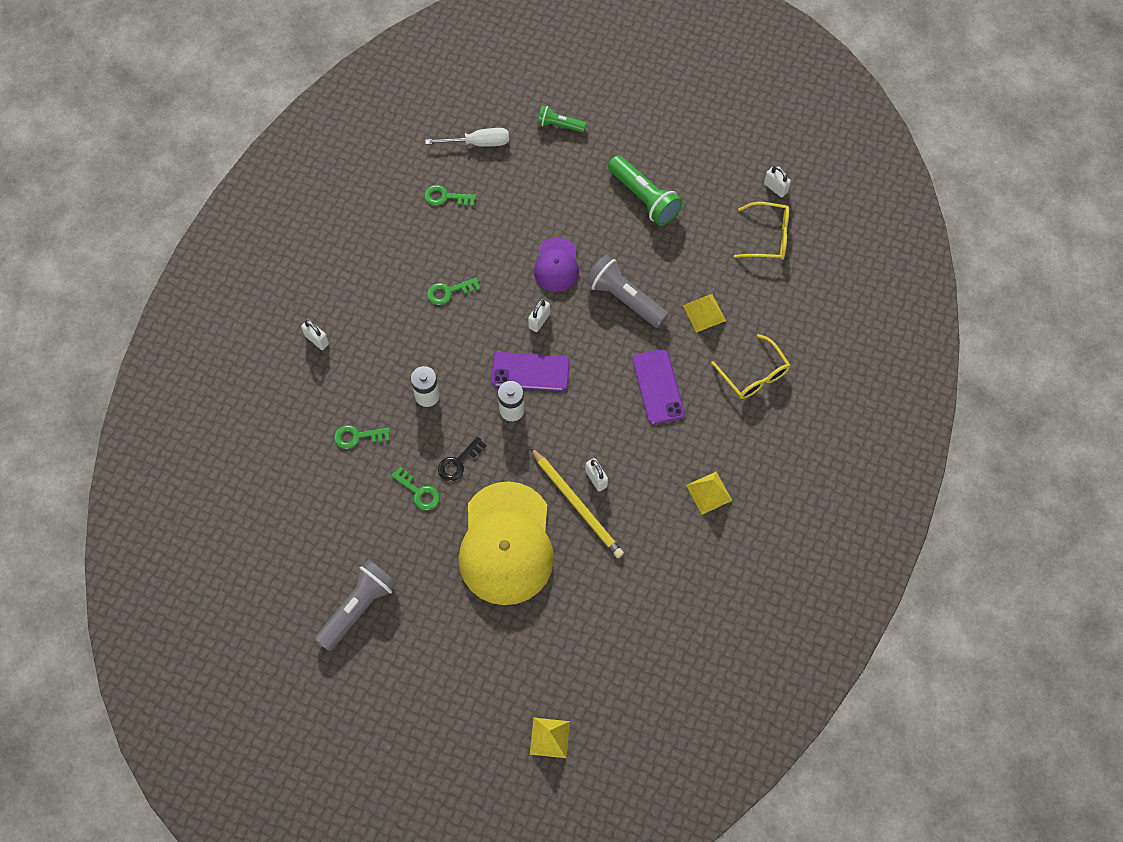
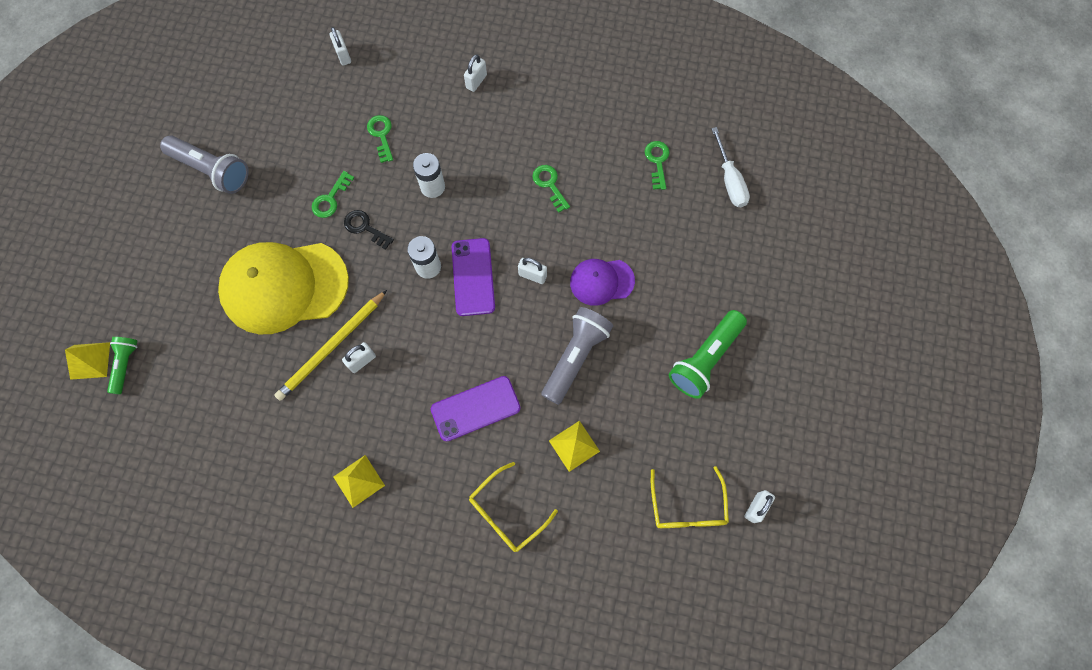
camera: 80 degrees right, 5 degrees up
green flashlight [537,105,586,133] -> green flashlight moved to [107,337,137,394]
none -> white padlock [329,27,351,65]

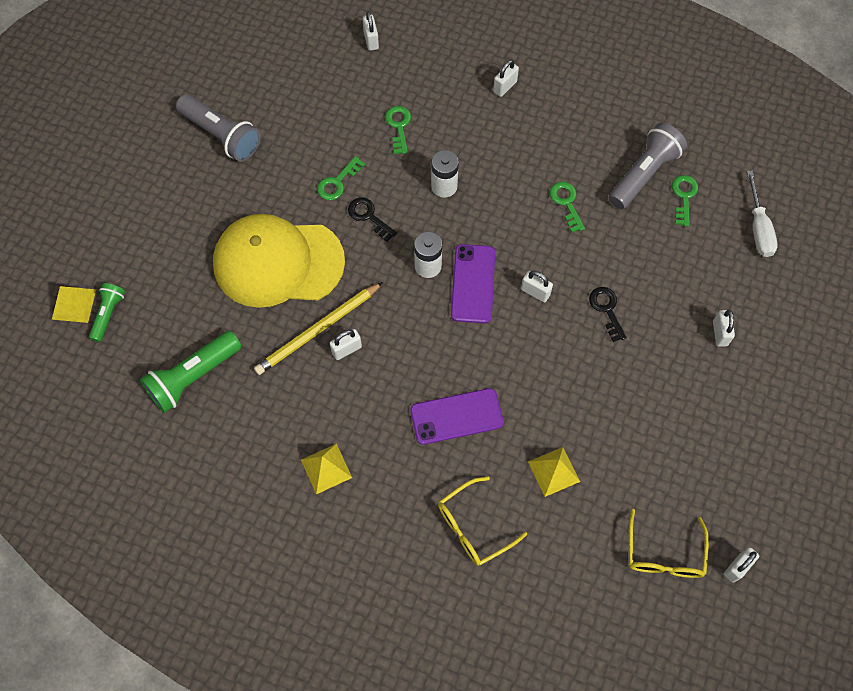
camera: 10 degrees right, 5 degrees down
grey flashlight [541,307,613,405] -> grey flashlight moved to [609,123,687,209]
purple cap [570,259,635,306] -> black key [589,287,627,342]
green flashlight [669,310,747,399] -> green flashlight moved to [140,331,241,413]
none -> white padlock [713,310,735,347]

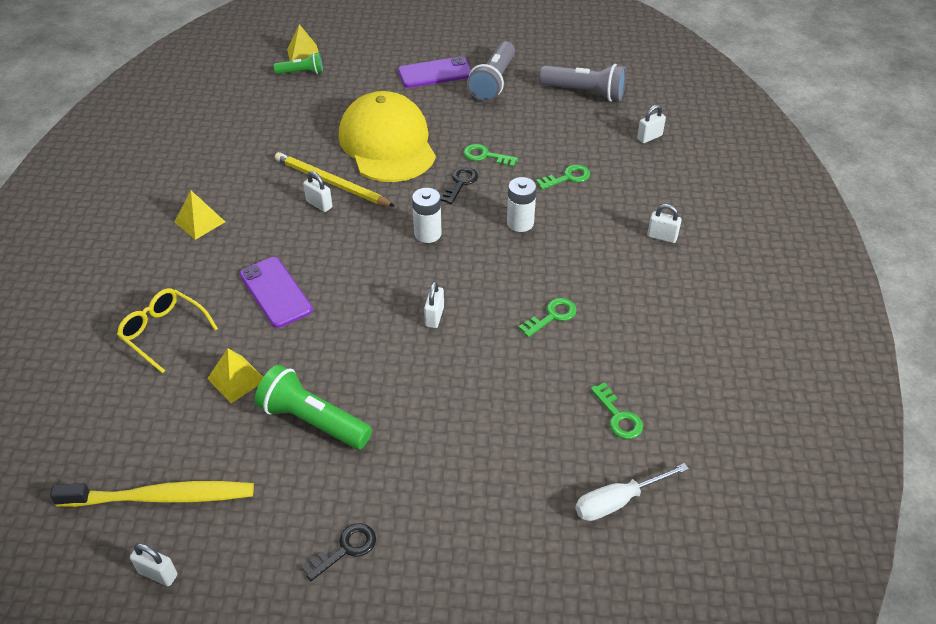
camera: 70 degrees right, 20 degrees down
green flashlight [140,331,241,413] -> green flashlight moved to [255,365,372,449]
purple phone [451,244,495,323] -> purple phone moved to [398,56,471,88]
black key [589,287,627,342] -> black key moved to [301,523,376,581]
grey flashlight [609,123,687,209] -> grey flashlight moved to [539,64,626,101]
yellow glasses [629,509,709,578] -> yellow toothbrush [50,481,254,507]
green key [672,175,698,226] -> green key turned 75 degrees clockwise [590,382,643,439]
white padlock [713,310,735,347] -> none

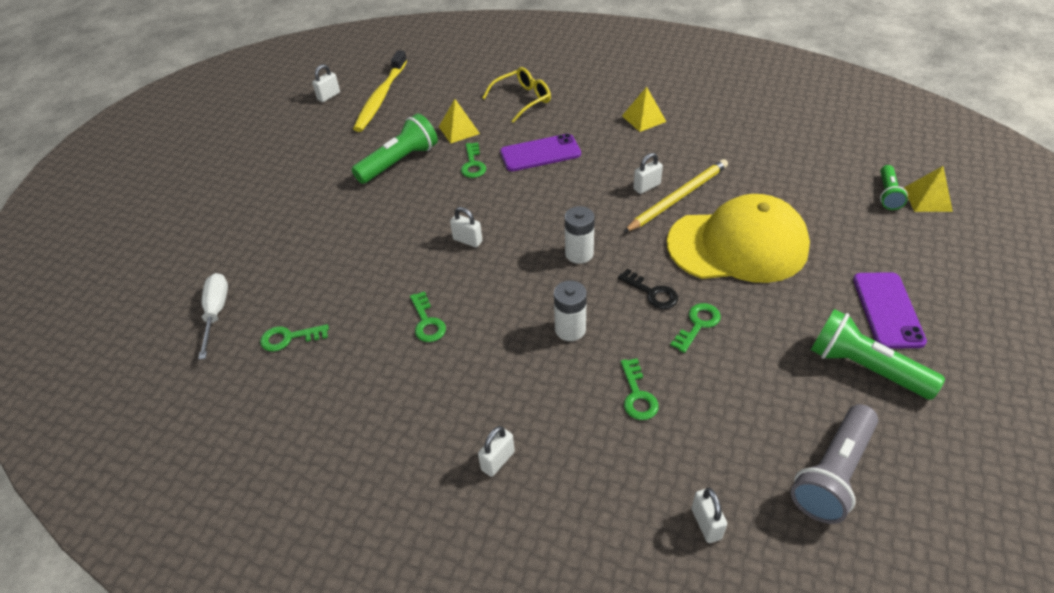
camera: 110 degrees right, 0 degrees up
black key [301,523,376,581] -> none
grey flashlight [467,41,515,101] -> green flashlight [811,309,945,400]
none -> green key [461,142,486,178]

